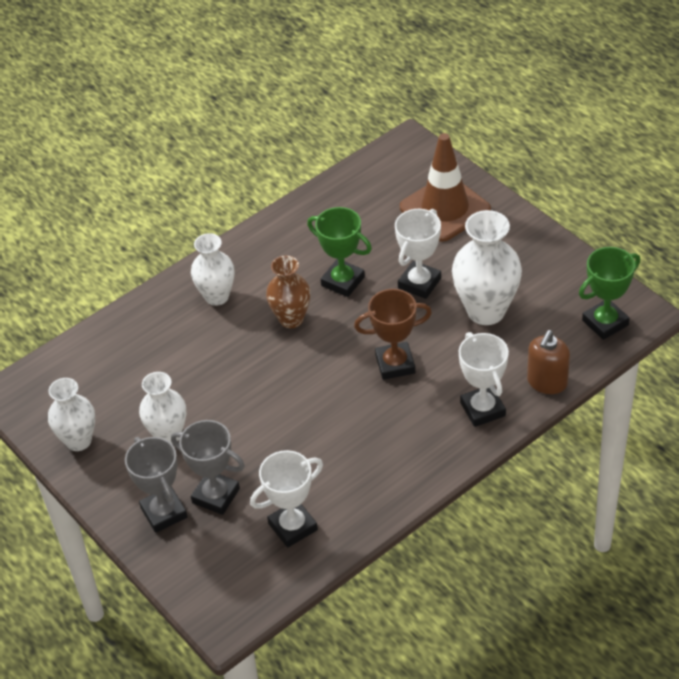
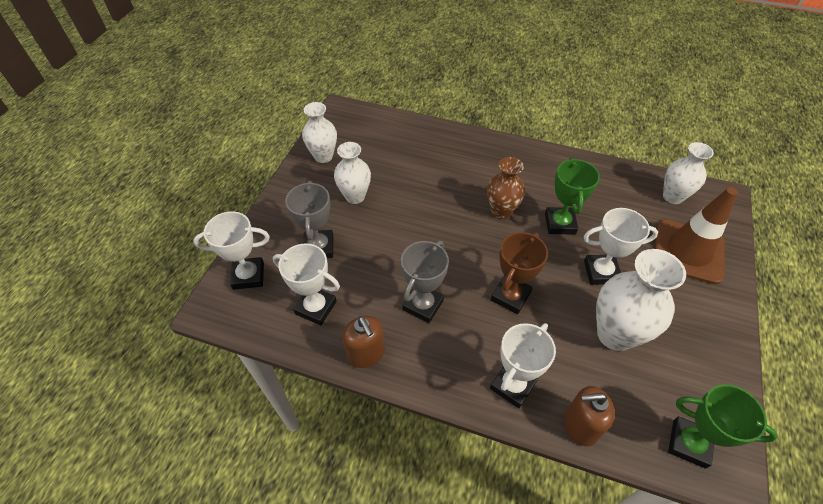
camera: 55 degrees right, 5 degrees up
grey trophy [125,437,188,533] -> grey trophy moved to [401,241,449,323]
white vase [191,233,234,306] -> white vase moved to [663,142,714,204]
brown trophy [354,289,432,380] -> brown trophy turned 75 degrees clockwise [491,232,548,314]
none -> white trophy [194,211,270,290]
none -> brown soap dispenser [343,316,385,368]

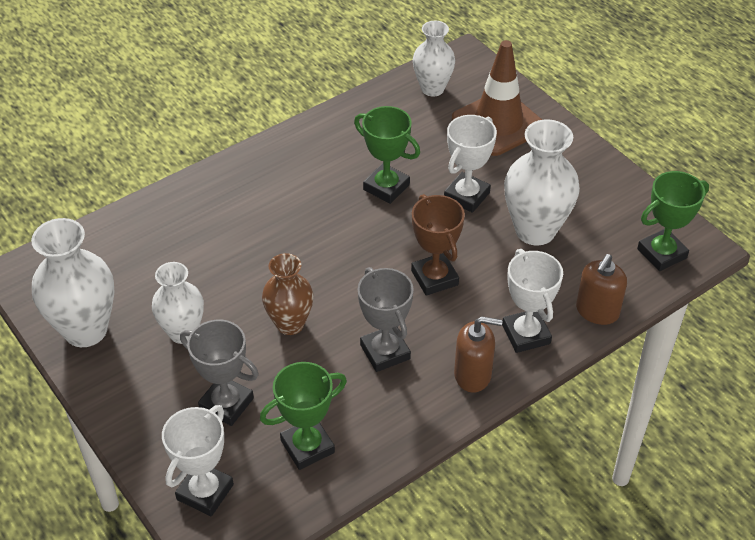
camera: 55 degrees left, 5 degrees down
white trophy [273,243,340,325] -> green trophy [260,362,347,470]
white vase [302,102,337,163] -> white vase [31,218,114,347], size x1.54
brown soap dispenser [343,316,385,368] -> brown soap dispenser moved to [454,316,502,393]
brown vase [487,157,525,219] -> brown vase moved to [262,253,314,335]

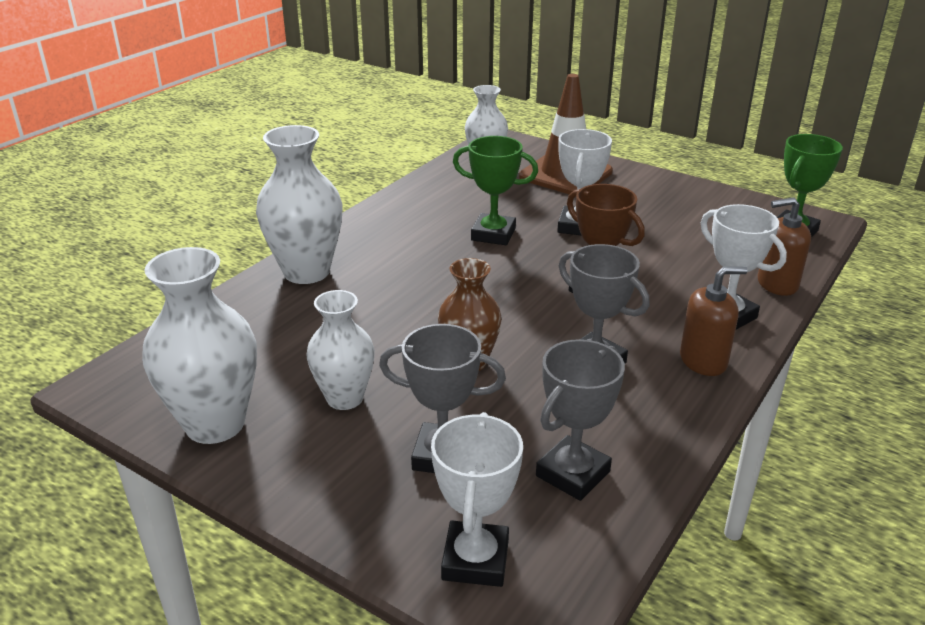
camera: 20 degrees left, 15 degrees down
green trophy [260,362,347,470] -> grey trophy [536,339,625,501]
white vase [504,120,580,245] -> white vase moved to [256,125,343,284]
brown soap dispenser [576,254,627,325] -> brown soap dispenser turned 75 degrees clockwise [757,197,811,296]

